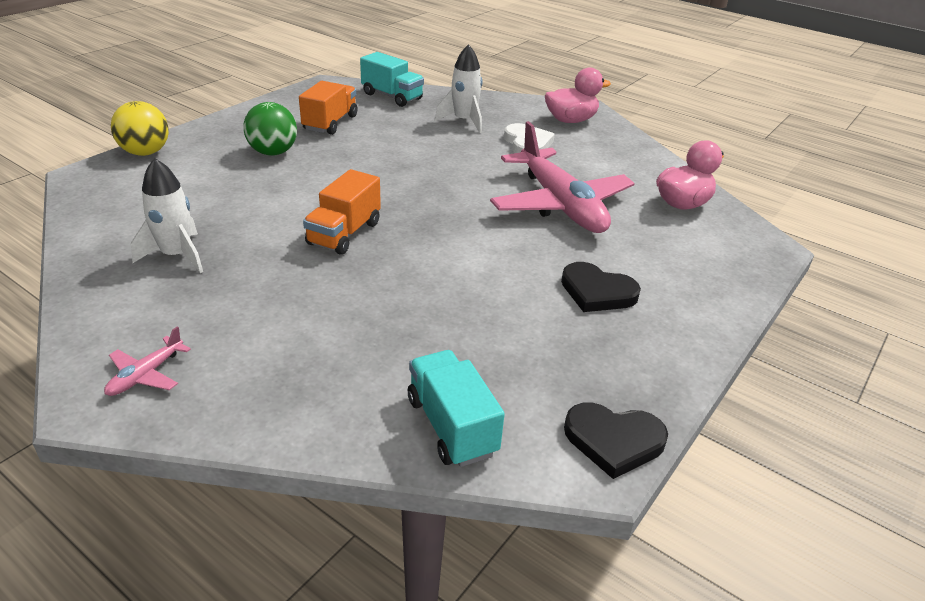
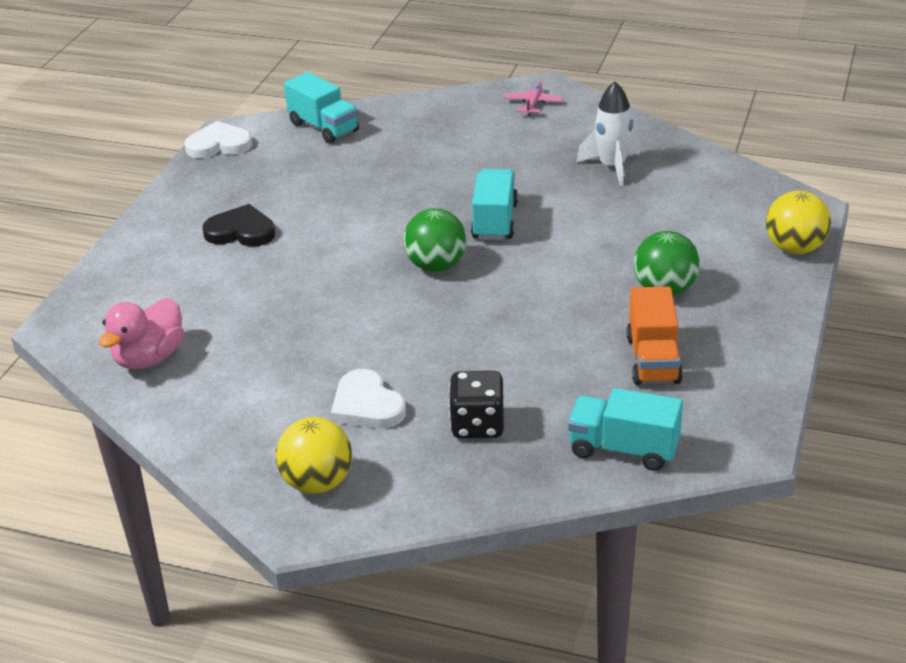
camera: 165 degrees right, 0 degrees up
orange truck [303,169,381,255] -> turquoise truck [471,169,518,240]
white rocket [435,44,482,133] -> black dice [449,371,505,438]
pink plane [490,121,635,233] -> none
pink duck [545,67,611,123] -> yellow ball [276,417,352,494]
black heart [564,403,668,479] -> white heart [184,121,253,158]
none -> green ball [403,209,467,272]

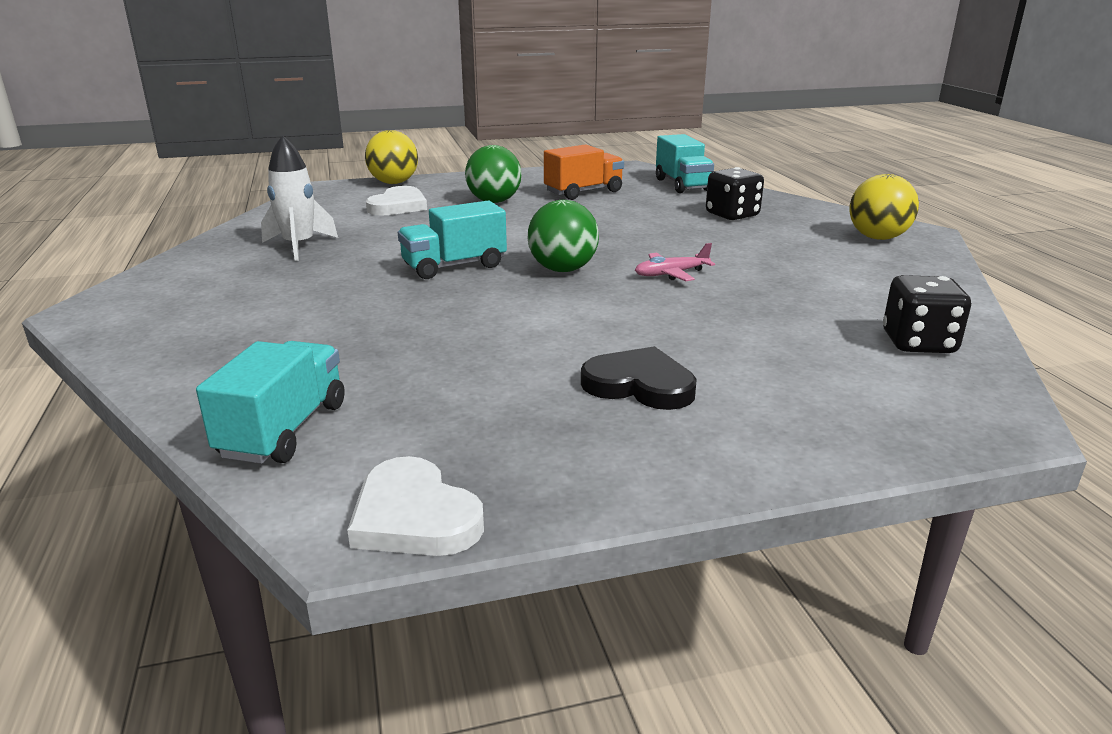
camera: 125 degrees left, 10 degrees down
pink duck [99,298,184,370] -> black dice [883,275,971,353]
black heart [202,204,275,247] -> black heart turned 135 degrees clockwise [581,346,696,410]
white heart [331,369,406,429] -> white heart moved to [366,186,427,215]
pink plane [504,81,563,115] -> pink plane moved to [635,243,715,281]

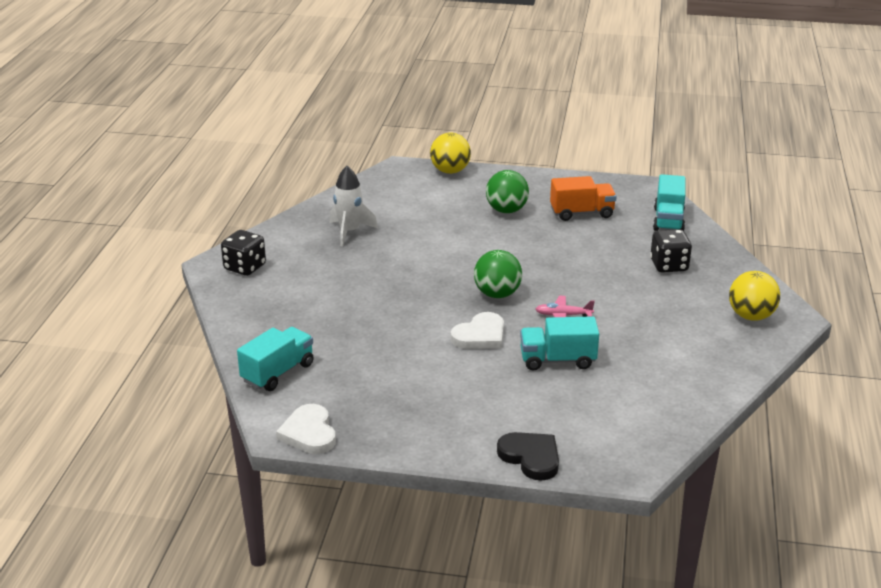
camera: 25 degrees right, 5 degrees up
white heart [366,186,427,215] -> white heart moved to [451,312,504,349]
turquoise truck [398,200,507,279] -> turquoise truck moved to [520,317,599,371]
black heart [581,346,696,410] -> black heart moved to [497,432,559,481]
black dice [883,275,971,353] -> black dice moved to [221,230,266,276]

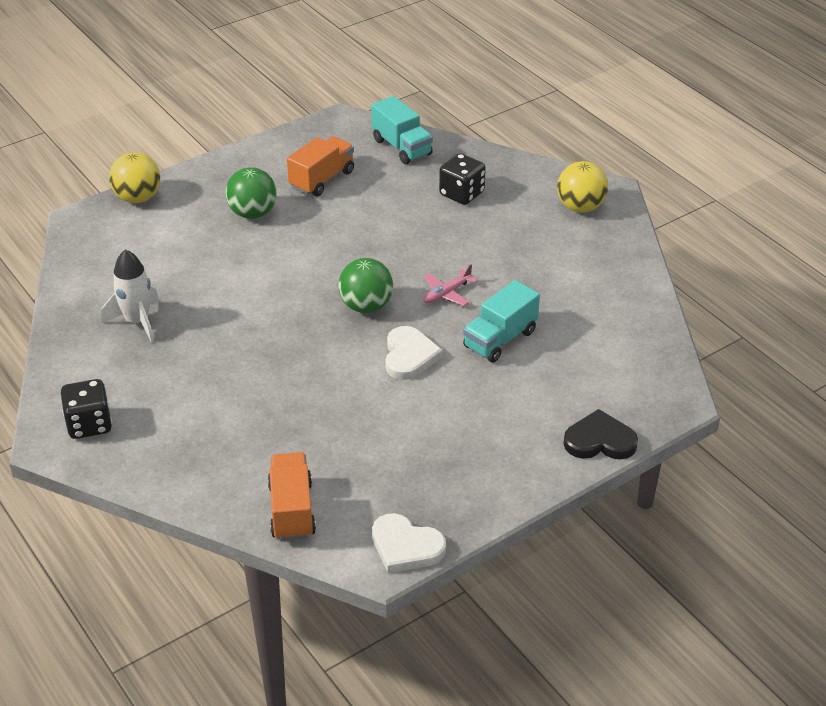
camera: 45 degrees left, 10 degrees up
turquoise truck [237,327,314,391] -> orange truck [268,452,316,541]

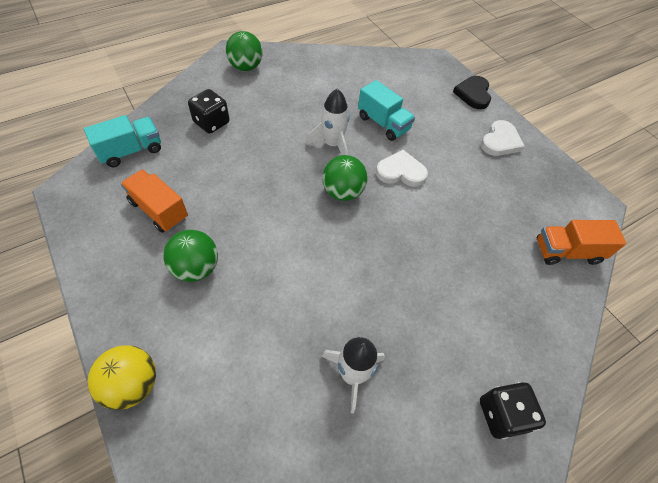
camera: 90 degrees left, 15 degrees up
white heart [372,513,446,573] -> white heart moved to [481,120,525,156]
pink plane [424,264,478,306] -> white rocket [307,89,349,155]
yellow ball [557,161,608,212] -> green ball [226,31,263,71]

